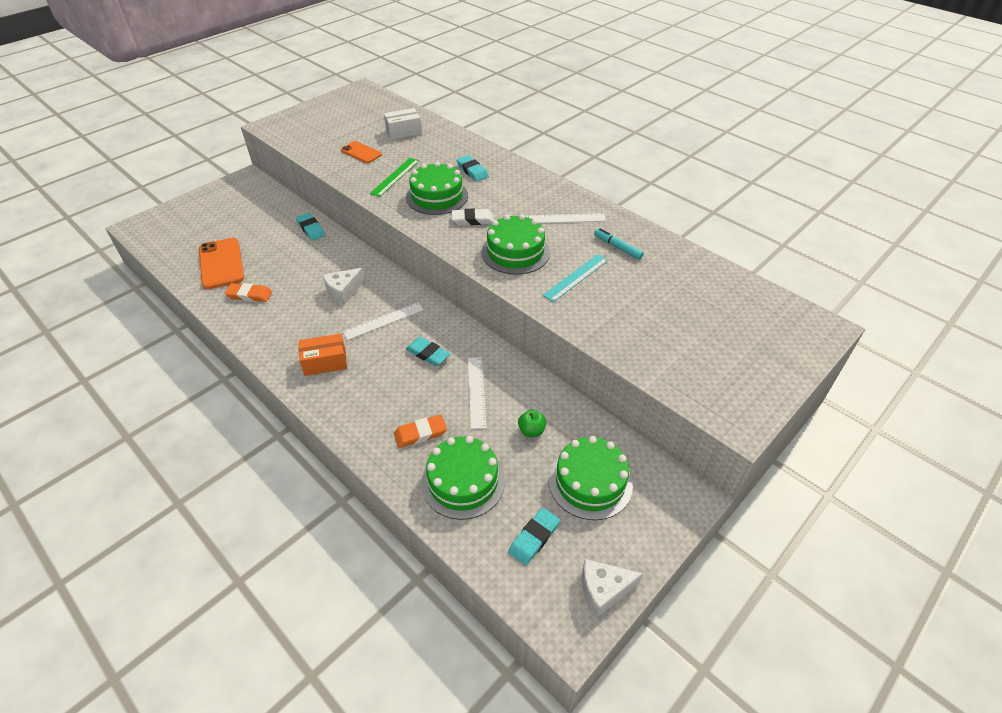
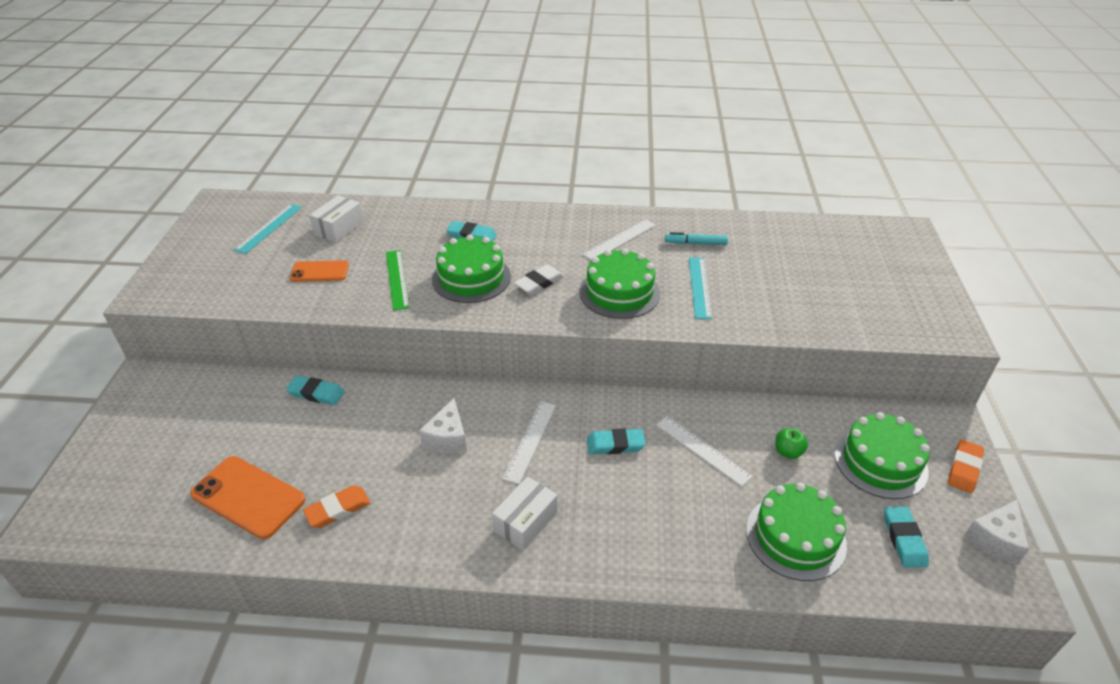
camera: 40 degrees left, 5 degrees down
orange box [299,333,347,376] -> white box [492,476,558,551]
orange eraser [394,415,447,448] -> orange eraser moved to [948,439,984,493]
none -> turquoise ruler [234,204,302,254]

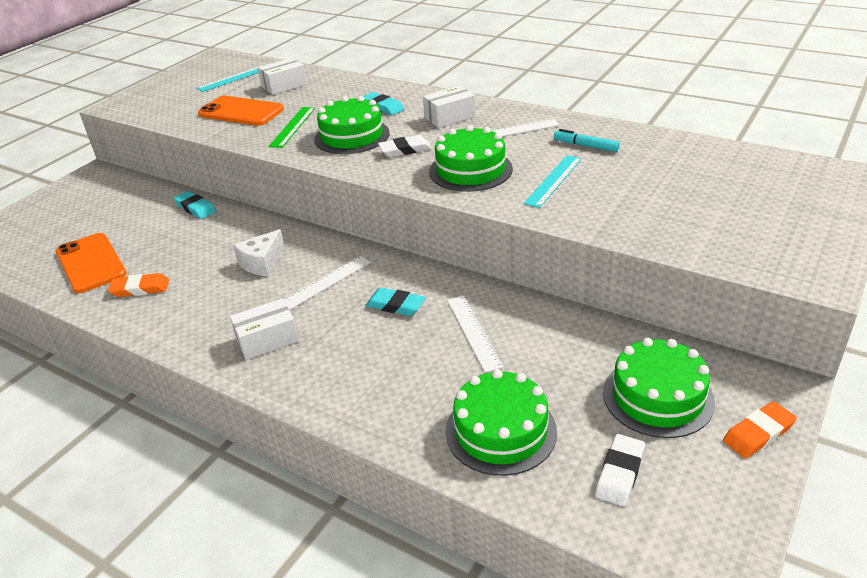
camera: 30 degrees right, 5 degrees down
orange phone [290,260,349,282] -> orange phone [198,96,284,126], size x1.64
green apple [775,428,808,459] -> none
turquoise eraser [884,507,929,568] -> white eraser [595,434,645,506]
white cheese [964,500,1029,565] -> none
none -> white box [423,86,475,128]

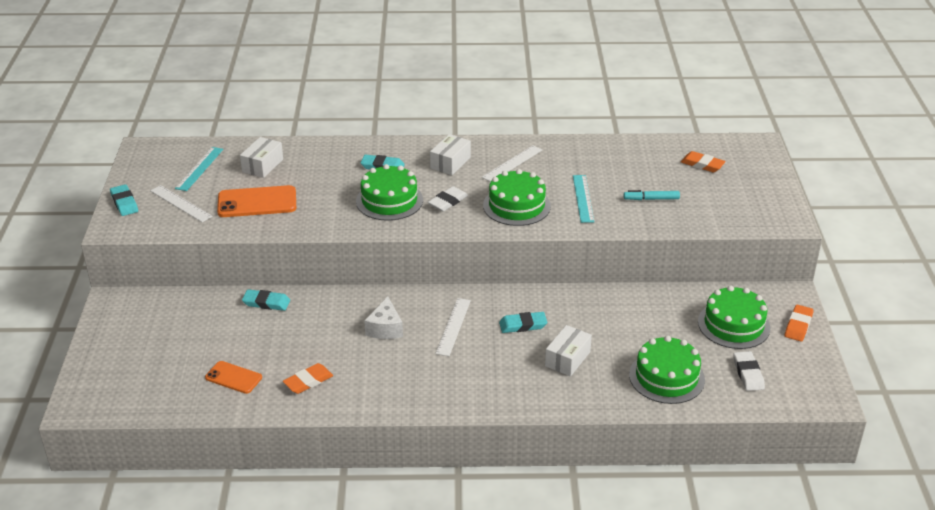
camera: 35 degrees left, 0 degrees up
orange phone [56,233,127,293] -> orange phone [205,361,262,394], size x0.61
white box [230,299,299,360] -> white box moved to [545,325,592,377]
green ruler [269,107,315,148] -> none
white ruler [447,296,503,373] -> white ruler moved to [150,185,213,222]
turquoise marker [554,129,620,152] -> turquoise marker moved to [624,190,680,200]
none -> turquoise eraser [110,184,138,216]
none -> orange eraser [681,151,726,172]

